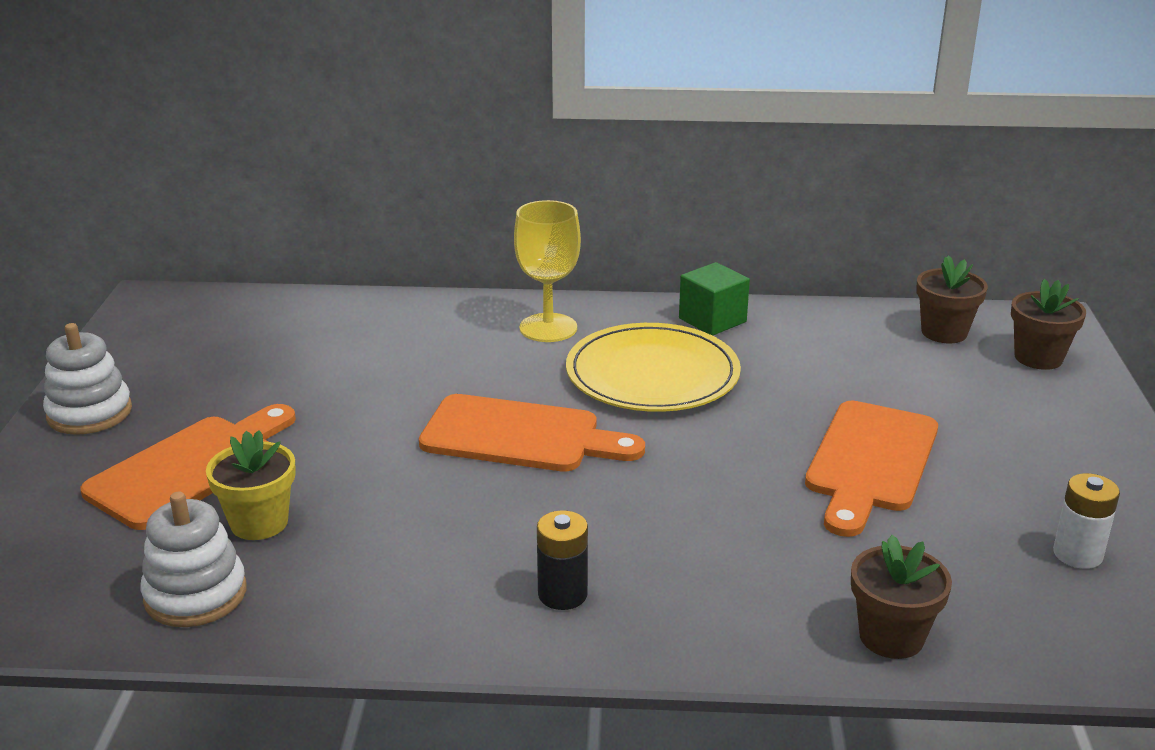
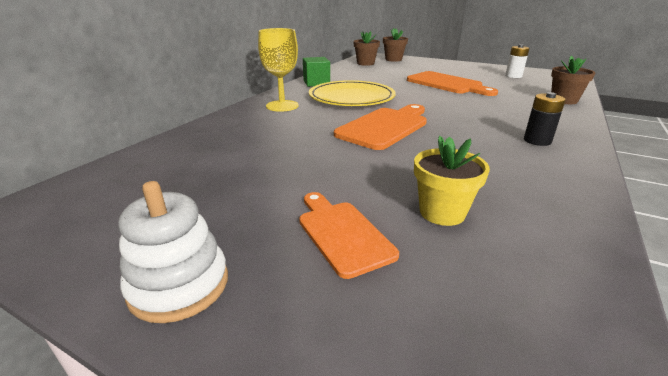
camera: 65 degrees left, 0 degrees up
orange cutting board [81,404,296,530] -> orange cutting board [299,192,399,279], size x0.66
white stacking toy [141,492,246,627] -> none

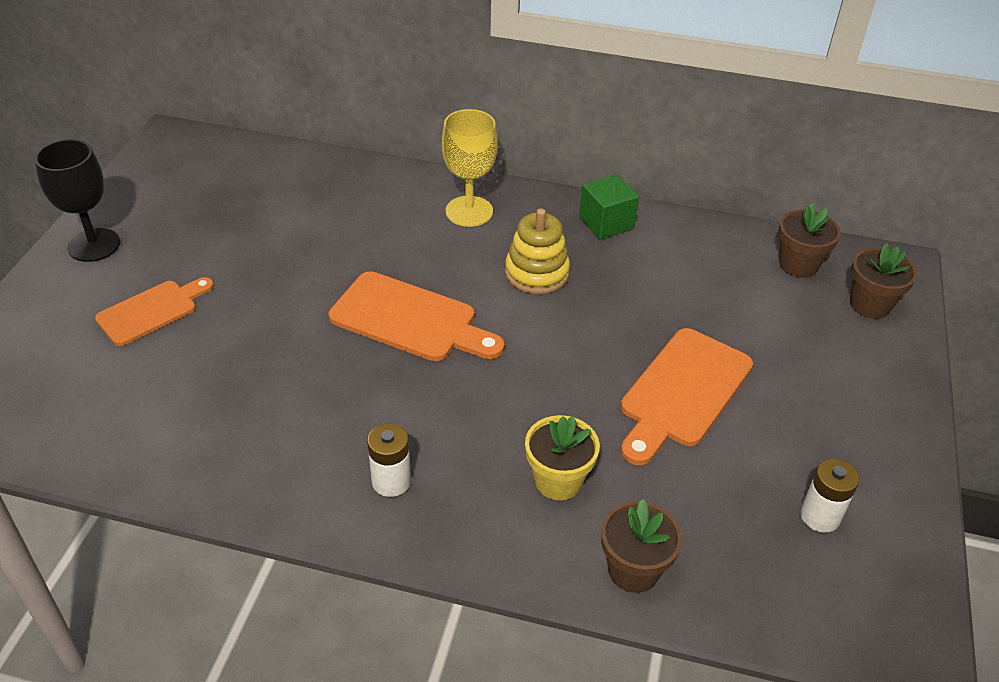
camera: 75 degrees right, 15 degrees up
white stacking toy [119,181,228,323] -> black goblet [35,139,120,262]
yellow plate [309,80,396,106] -> yellow stacking toy [505,208,570,294]
yellow flower pot [414,136,490,226] -> yellow flower pot moved to [525,415,600,500]
black battery [524,92,566,146] -> white battery [367,423,411,497]

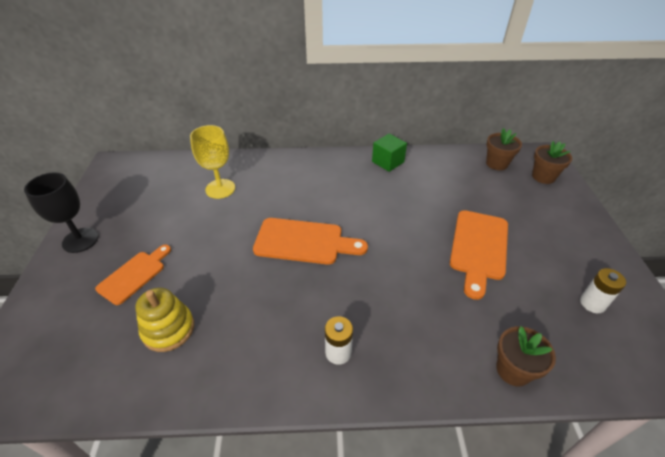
camera: 15 degrees left, 0 degrees up
yellow goblet [442,109,498,227] -> yellow goblet moved to [190,125,235,199]
yellow stacking toy [505,208,570,294] -> yellow stacking toy moved to [135,288,194,352]
yellow flower pot [525,415,600,500] -> none

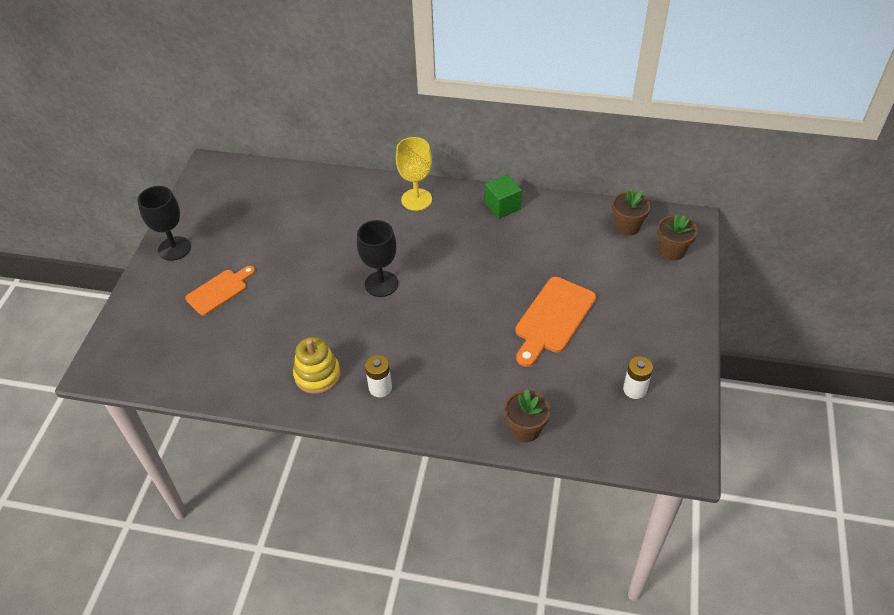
camera: 15 degrees right, 5 degrees up
yellow stacking toy [135,288,194,352] -> yellow stacking toy moved to [293,337,341,394]
yellow goblet [190,125,235,199] -> yellow goblet moved to [396,137,432,211]
orange cutting board [253,218,368,265] -> black goblet [357,220,398,297]

